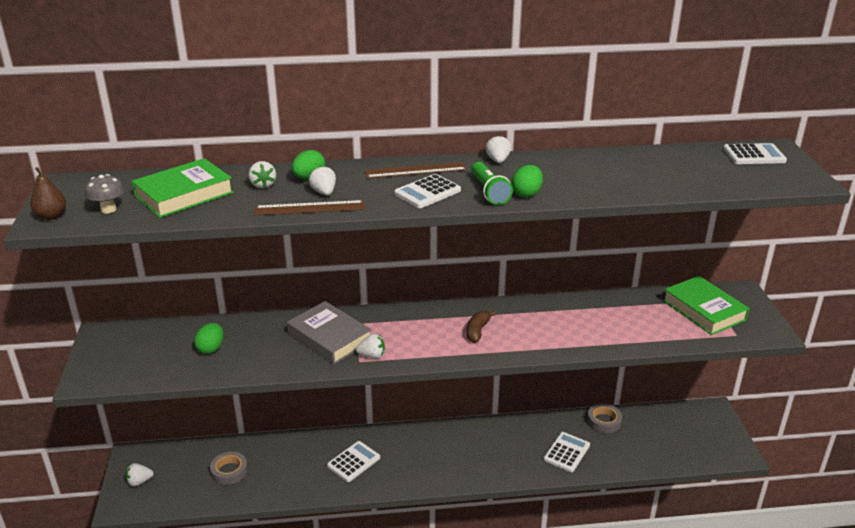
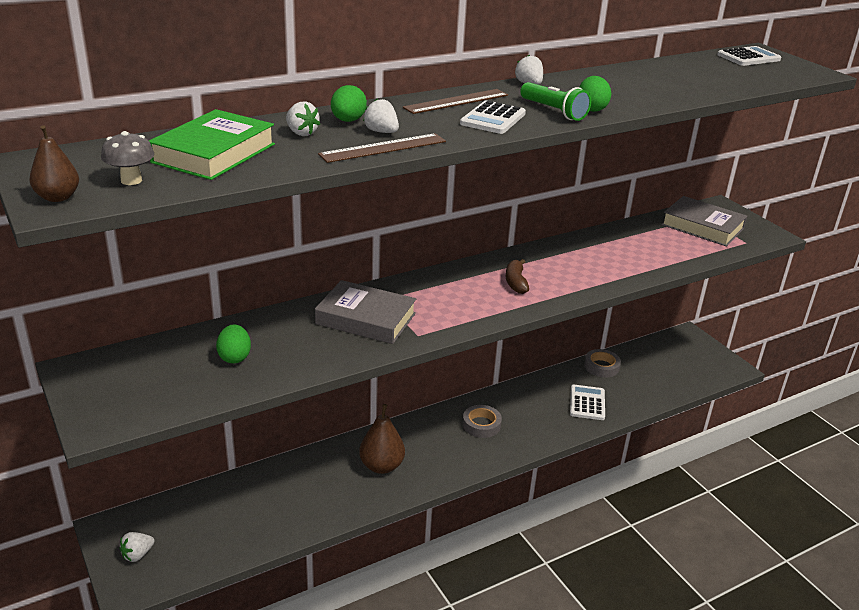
camera: 25 degrees left, 0 degrees up
grey tape [210,452,248,485] -> grey tape moved to [462,405,502,438]
white calculator [327,441,380,482] -> brown pear [359,404,405,474]
white strawberry [356,334,385,359] -> none
green book [663,276,750,335] -> grey book [661,196,747,246]

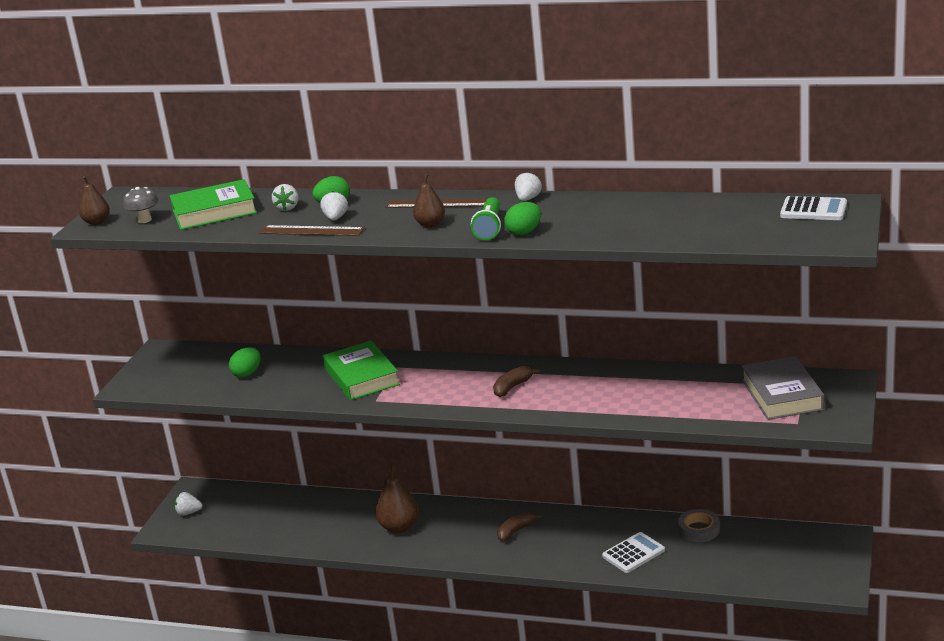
camera: 50 degrees right, 5 degrees down
grey book [315,280,416,344] -> green book [323,341,400,400]
white calculator [460,100,526,134] -> brown pear [413,174,445,227]
grey tape [462,405,502,438] -> brown banana [497,511,542,542]

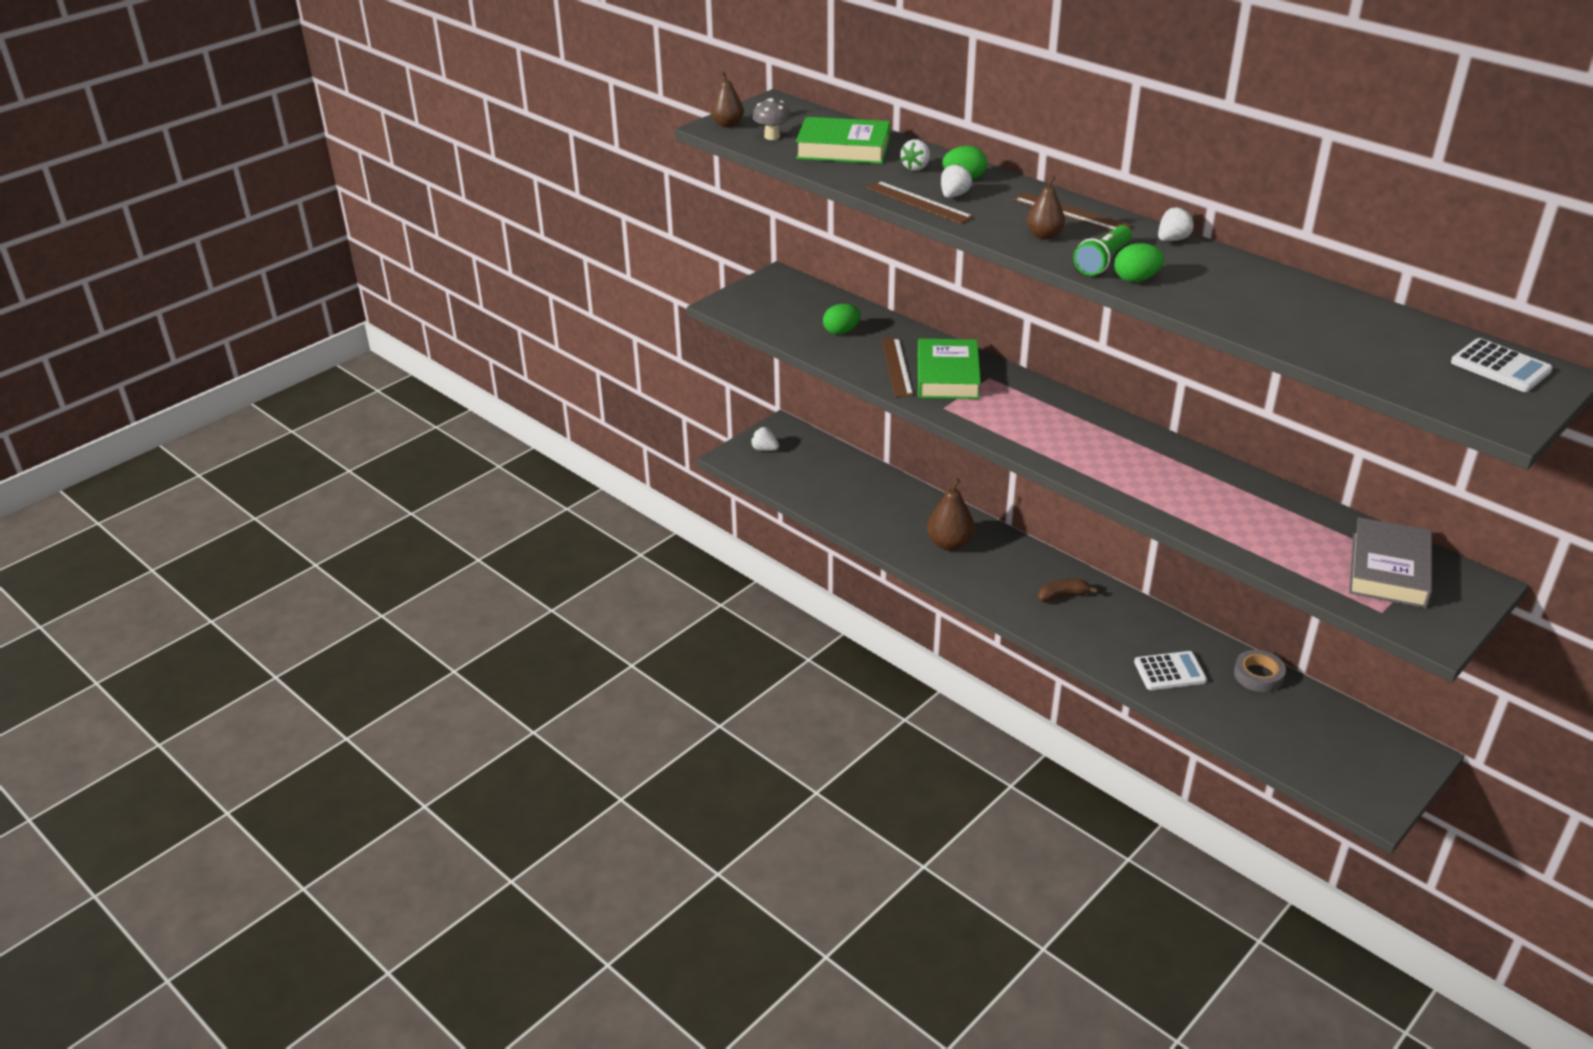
camera: 25 degrees right, 10 degrees up
brown banana [493,366,539,397] -> none
none -> brown ruler [882,338,913,397]

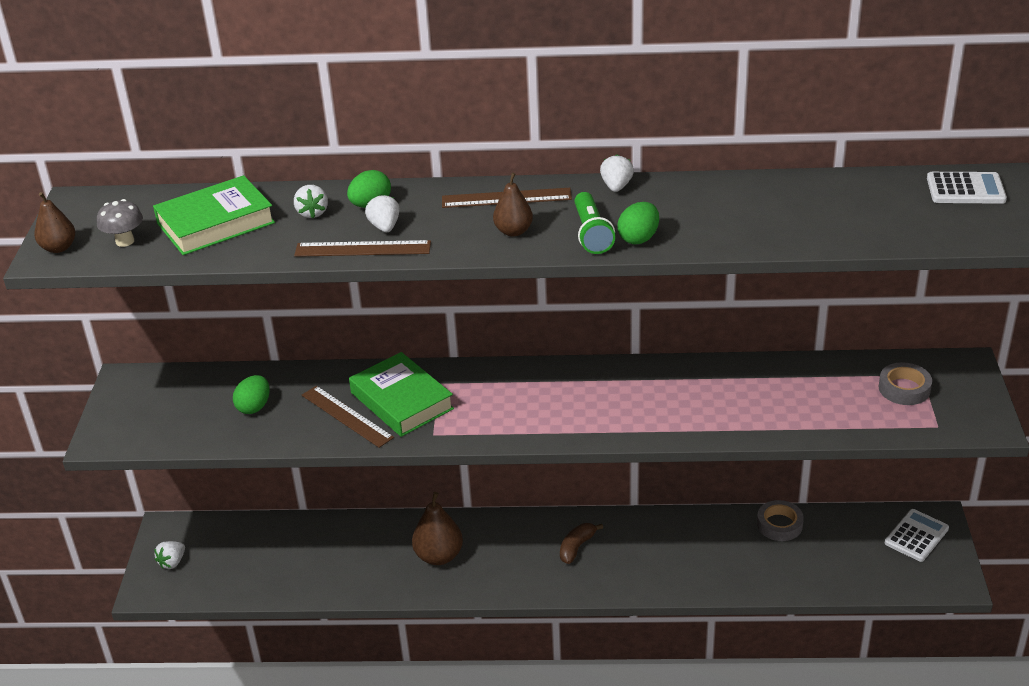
camera: 40 degrees left, 0 degrees up
white strawberry [751,427,779,451] -> white strawberry turned 45 degrees counterclockwise [154,541,185,569]
white calculator [1134,651,1207,690] -> white calculator moved to [885,509,949,562]
grey book [1349,517,1432,608] -> grey tape [879,362,932,405]

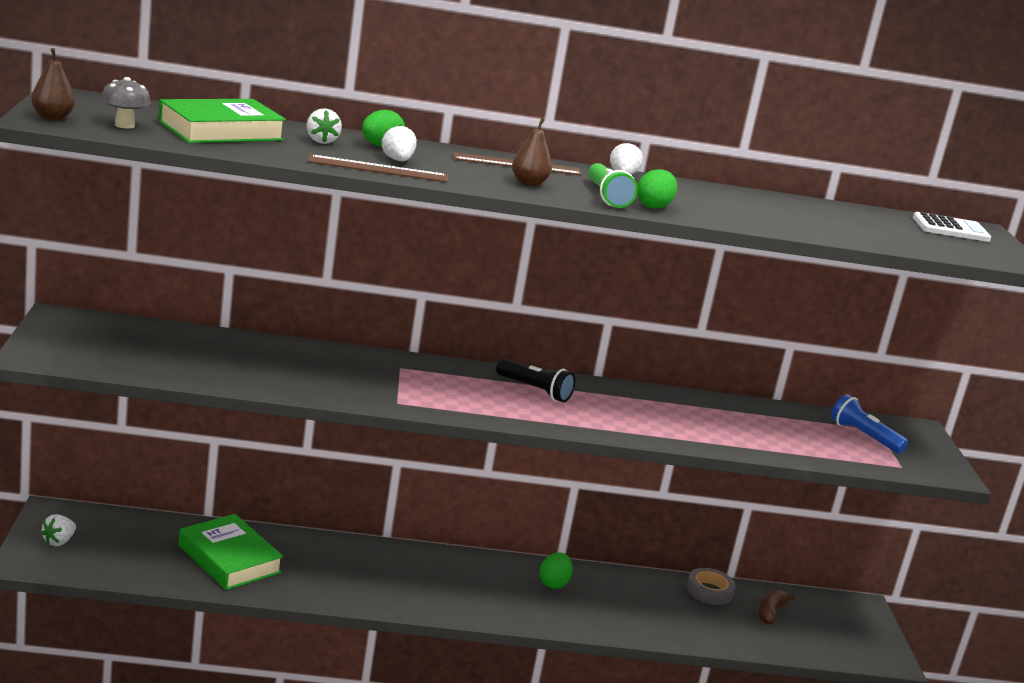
camera: 10 degrees left, 15 degrees down
green egg [233,375,270,414] -> green egg moved to [539,552,573,589]
brown ruler [302,386,394,448] -> none
green book [349,352,454,437] -> green book moved to [178,514,284,590]
brown pear [412,492,463,565] -> none
brown banana [560,523,603,564] -> brown banana moved to [758,590,796,625]
grey tape [879,362,932,405] -> blue flashlight [831,394,908,454]
white calculator [885,509,949,562] -> none
none -> black flashlight [496,359,575,402]

